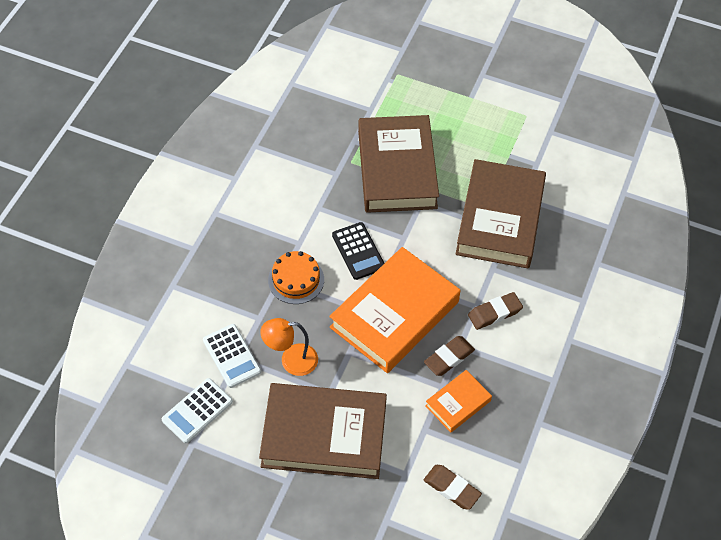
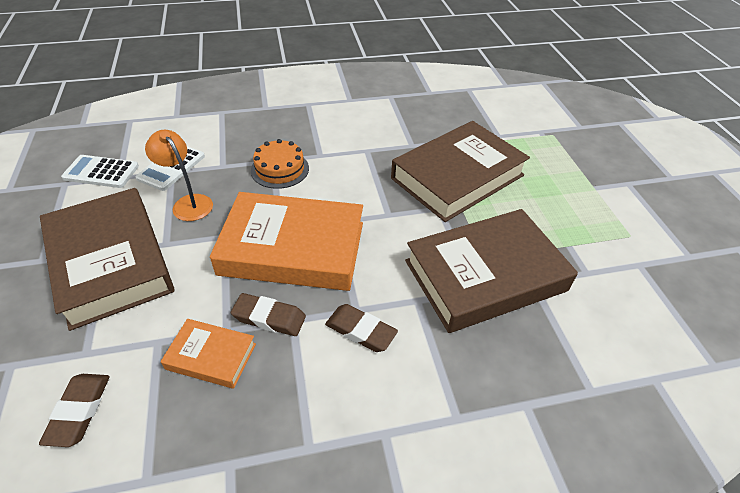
camera: 55 degrees right, 10 degrees down
black calculator [332,222,384,280] -> none

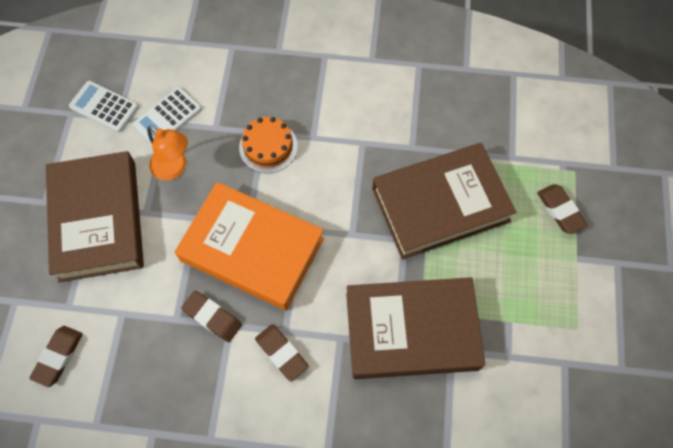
camera: 20 degrees right, 20 degrees up
orange lamp [145,130,213,221] -> orange lamp turned 150 degrees clockwise [147,125,188,180]
orange book [161,319,256,389] -> none
none -> brown eraser [537,184,587,234]

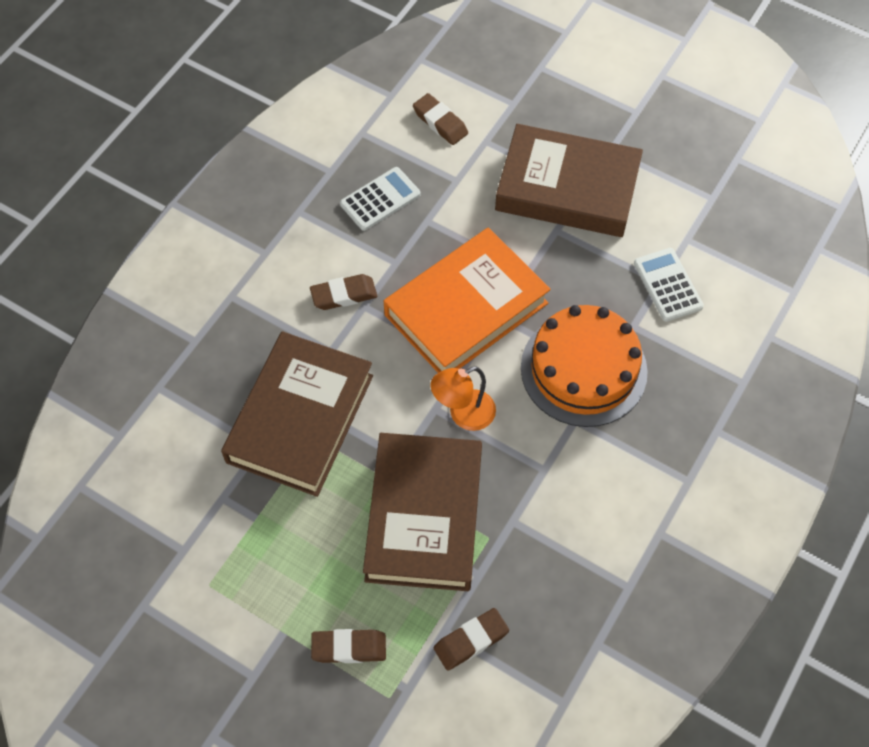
camera: 115 degrees right, 5 degrees down
white calculator [69,81,139,132] -> white calculator moved to [340,167,420,231]
orange lamp [147,125,188,180] -> orange lamp moved to [431,366,496,431]
brown eraser [181,291,242,342] -> brown eraser moved to [434,608,509,671]
orange cake [239,117,298,173] -> orange cake [521,305,648,427], size x1.75

